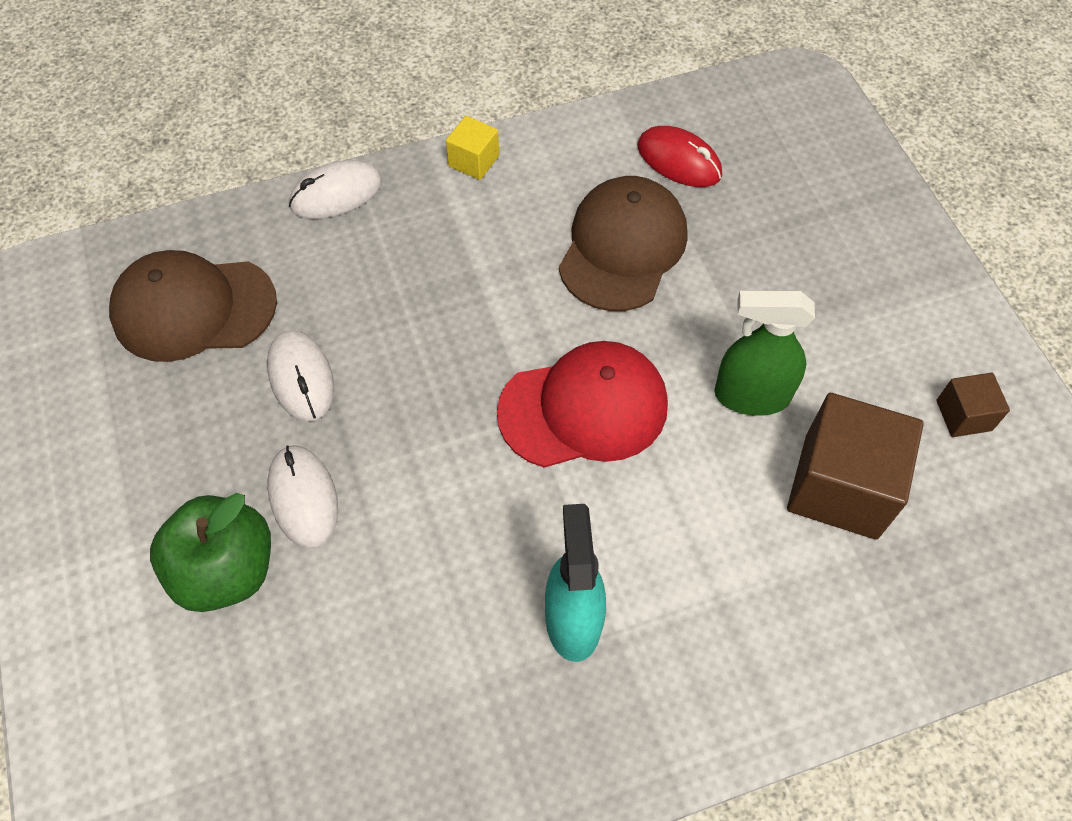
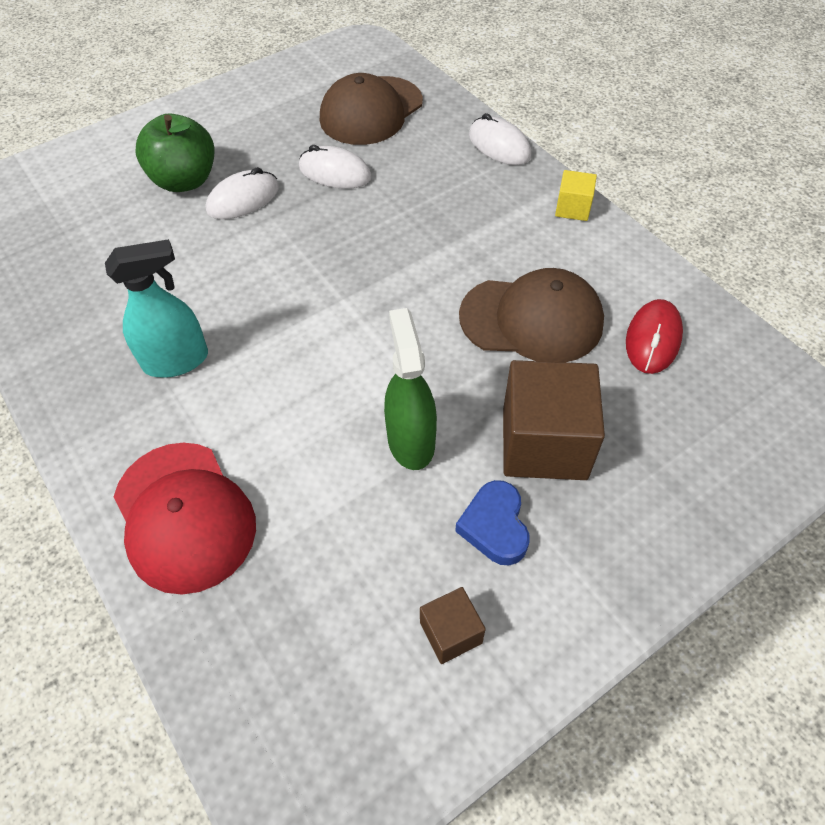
camera: 75 degrees right, 5 degrees down
brown cap [109,250,277,362] -> brown cap turned 120 degrees counterclockwise [320,73,423,145]
white mouse [267,330,334,422] -> white mouse turned 60 degrees clockwise [299,145,372,189]
red cap [497,341,668,468] -> red cap moved to [114,443,256,595]
brown cube [787,393,924,540] -> brown cube moved to [503,360,605,480]
none -> blue heart [455,480,530,565]

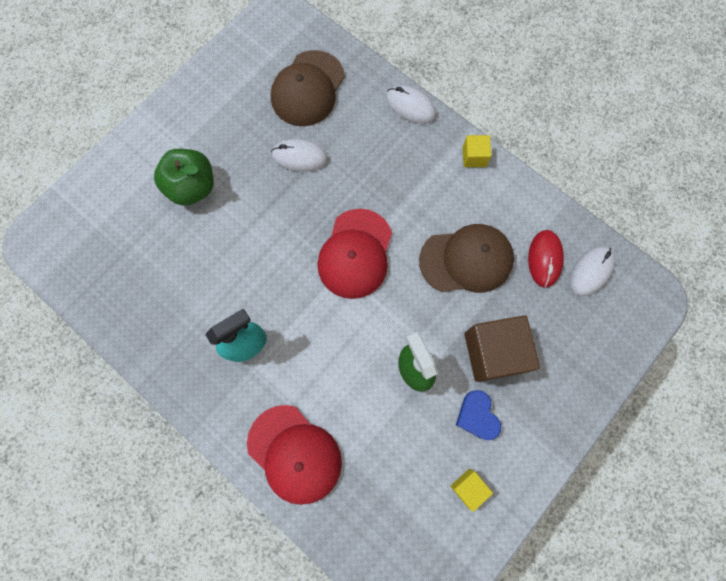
camera: 15 degrees left, 20 degrees up
white mouse [206,167,279,219] -> white mouse moved to [570,246,615,296]
brown cube [420,587,486,664] -> yellow cube [450,469,493,512]
none -> red cap [317,209,392,299]

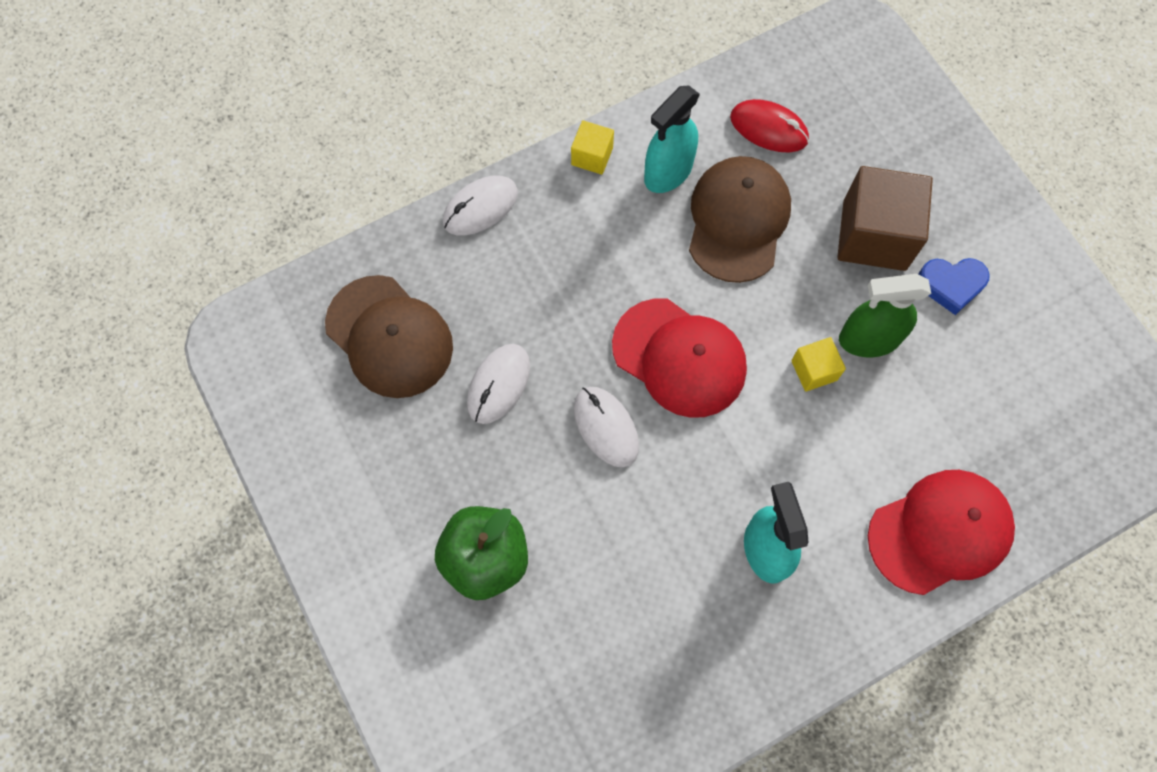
camera: 70 degrees left, 5 degrees down
yellow cube [450,469,493,512] -> yellow cube moved to [791,337,846,392]
white mouse [570,246,615,296] -> white mouse moved to [574,387,639,467]
none -> turquoise spray bottle [644,86,700,193]

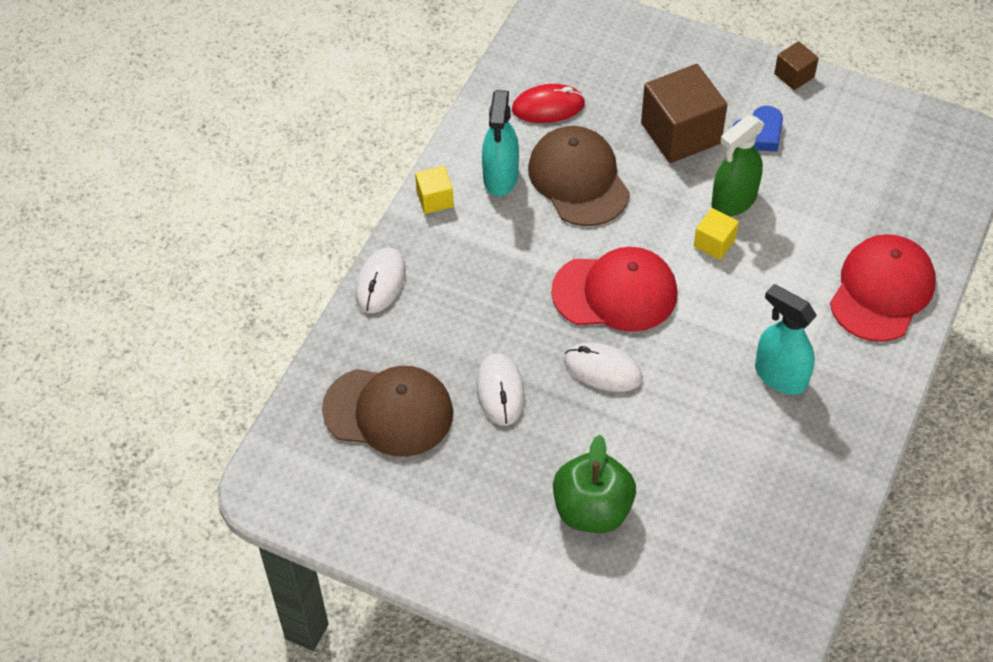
camera: 35 degrees left, 15 degrees down
none -> brown cube [774,41,819,90]

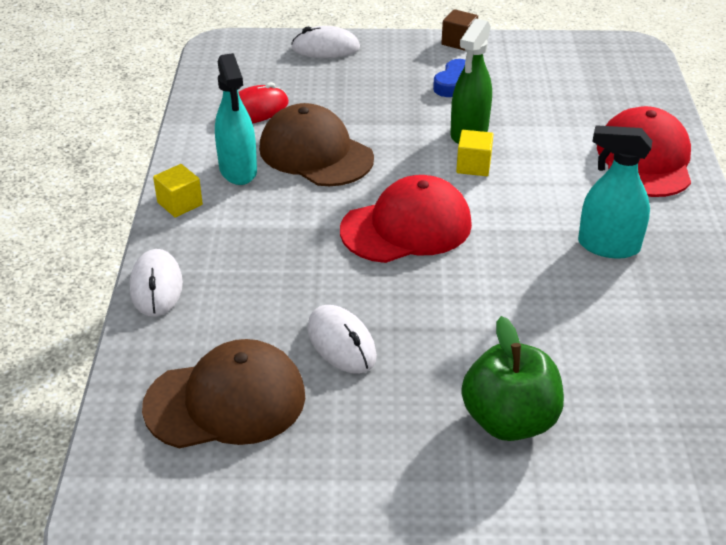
camera: 25 degrees left, 15 degrees down
white mouse [564,343,643,392] -> white mouse moved to [291,26,360,58]
brown cube [641,64,727,163] -> none

